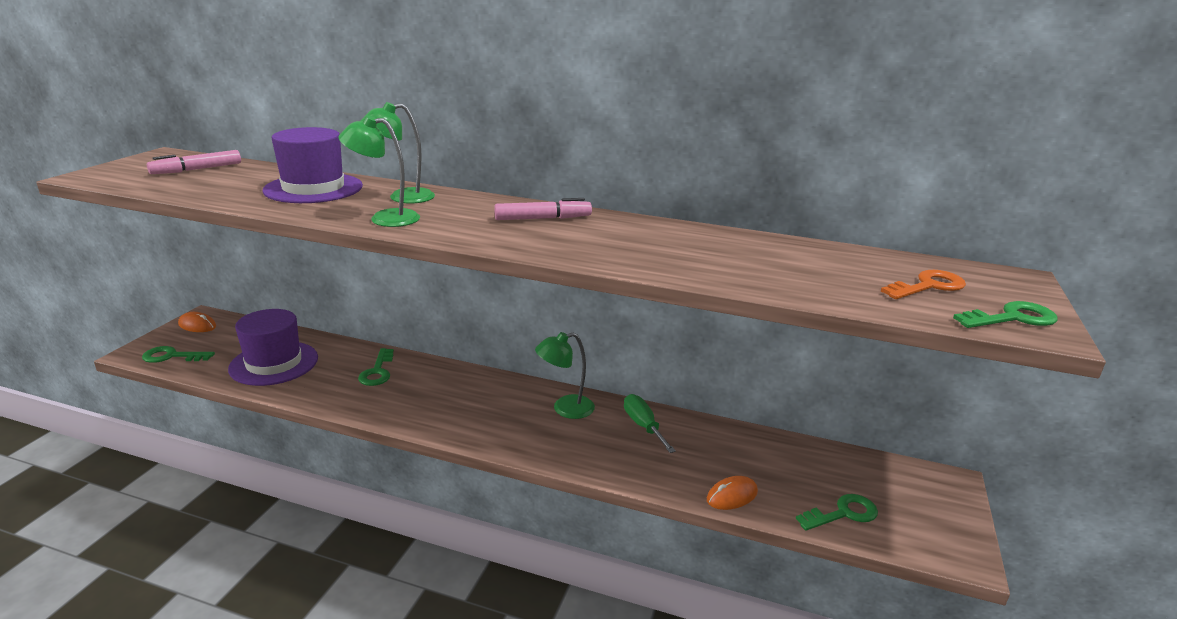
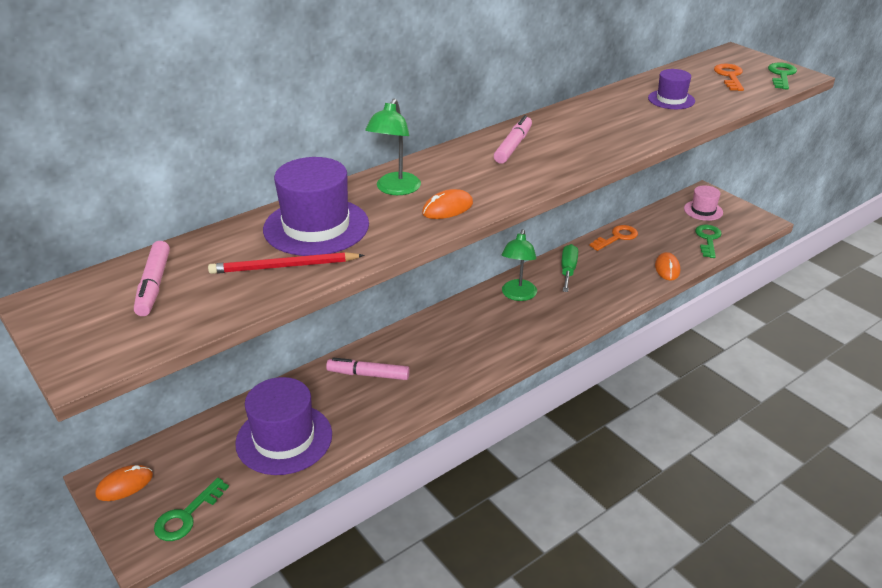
camera: 55 degrees left, 10 degrees up
green lamp [339,115,420,227] -> orange mouse [422,189,473,219]
green key [358,348,394,386] -> pink marker [326,358,410,380]
green screwdriver [624,394,676,453] -> green screwdriver turned 90 degrees clockwise [561,244,578,292]
none -> red pencil [208,252,365,274]
none -> orange key [589,225,638,251]
none -> purple hat [648,69,695,109]
none -> pink hat [684,185,723,221]

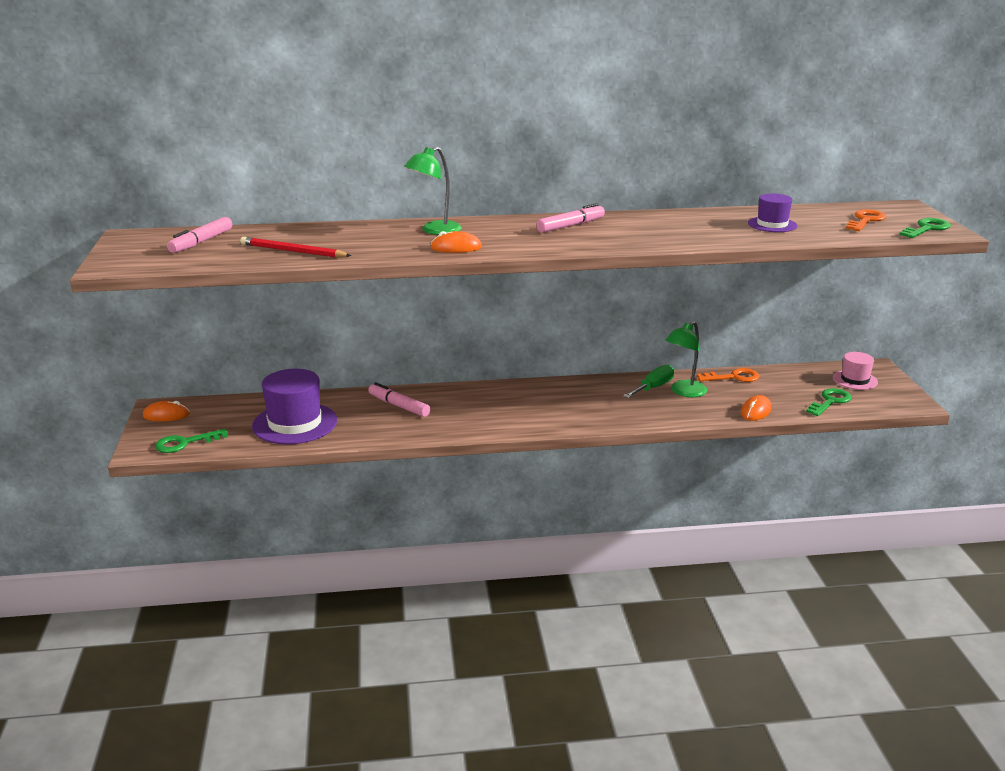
camera: 30 degrees right, 10 degrees down
purple hat [263,157,369,256] -> none
green lamp [502,229,537,301] -> green lamp moved to [665,321,707,397]

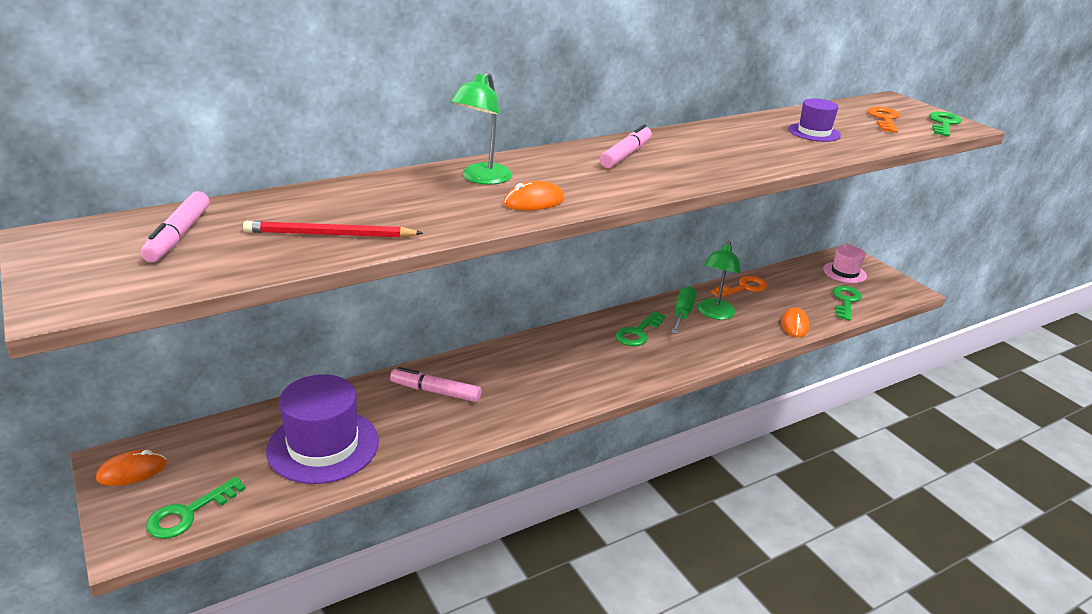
camera: 25 degrees left, 5 degrees up
none -> green key [615,311,665,346]

